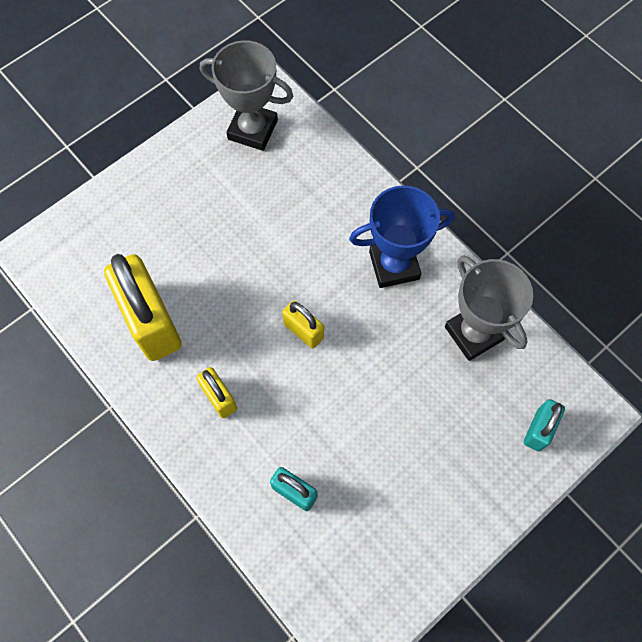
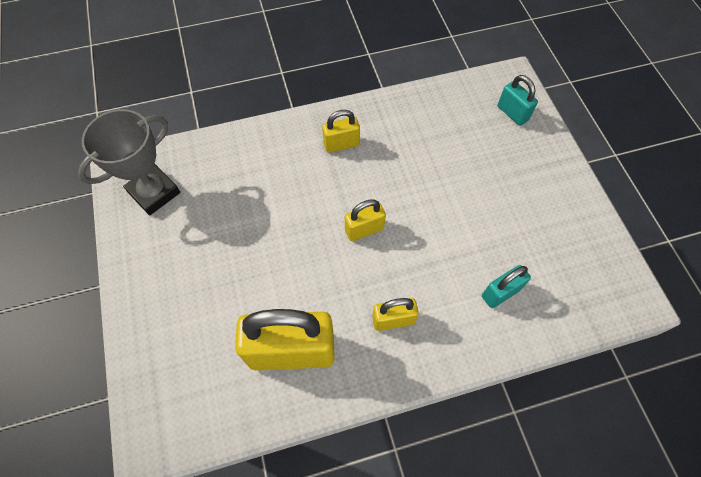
camera: 65 degrees left, 5 degrees down
blue trophy [349,185,455,288] -> yellow padlock [322,110,360,153]
grey trophy [445,255,533,361] -> none

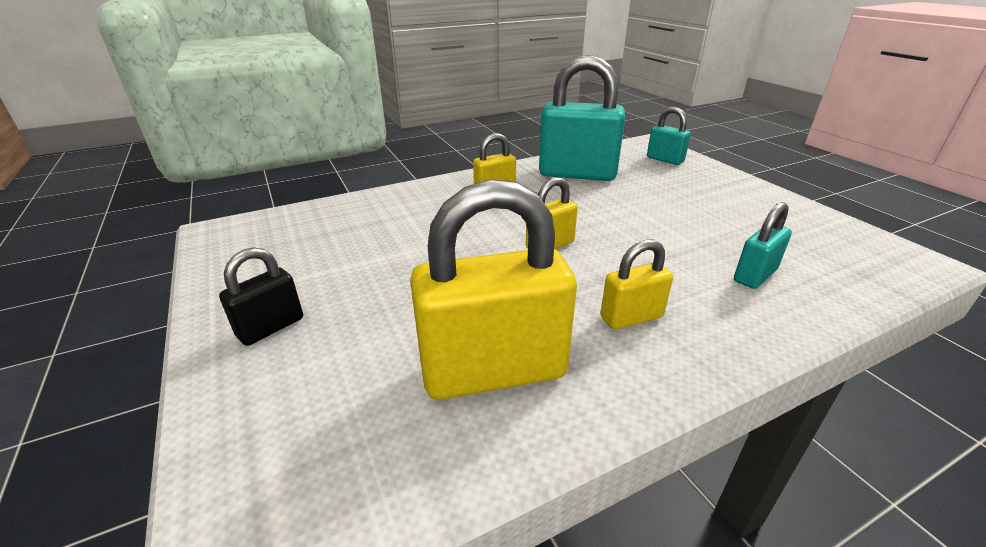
camera: 10 degrees left, 30 degrees down
grey trophy [78,109,180,215] -> none
none -> black padlock [219,247,303,346]
none -> turquoise padlock [539,55,625,181]

